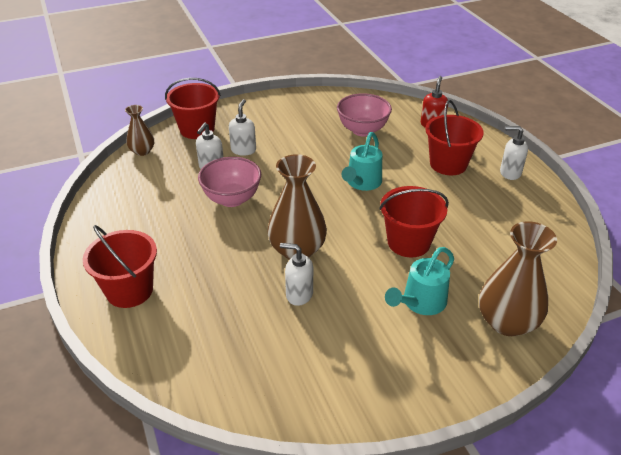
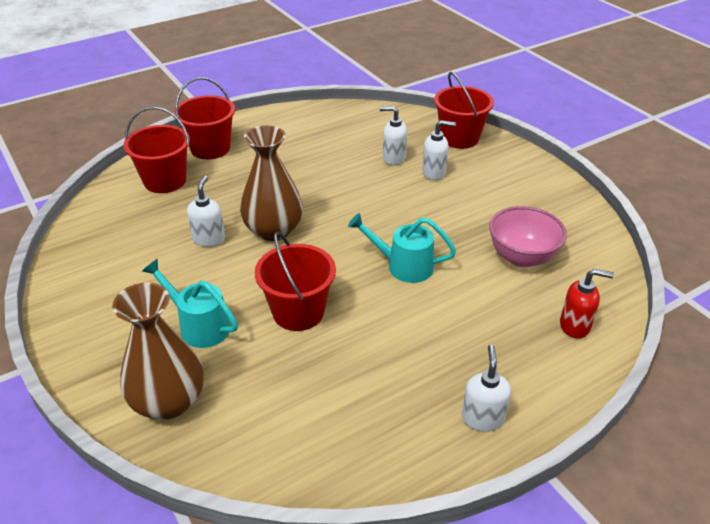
camera: 80 degrees right, 0 degrees up
brown vase [125,105,154,156] -> none
pink bowl [198,157,261,207] -> none
red bucket [425,100,484,175] -> red bucket moved to [124,107,190,193]

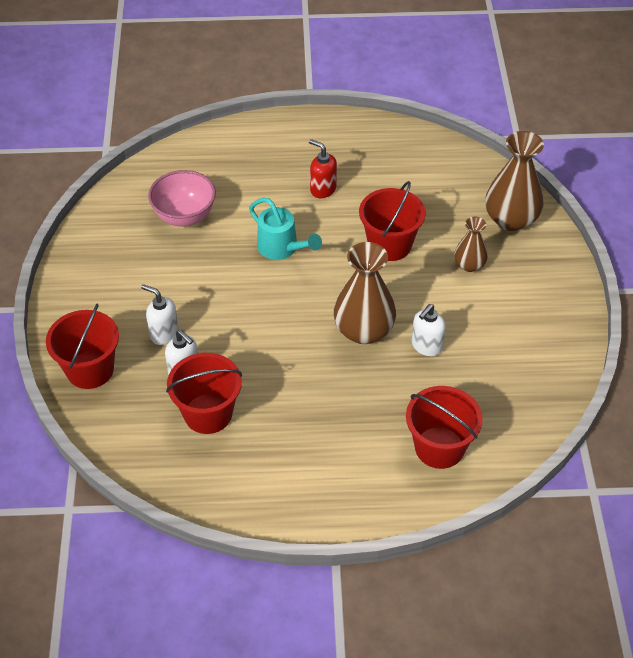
camera: 150 degrees left, 10 degrees up
turquoise watering can [142,259,238,348] -> brown vase [454,217,488,272]
red bucket [174,77,235,159] -> red bucket moved to [166,353,242,434]
white soap dispenser [462,345,511,432] -> none
red soap dispenser [560,269,614,338] -> red soap dispenser moved to [309,139,337,198]

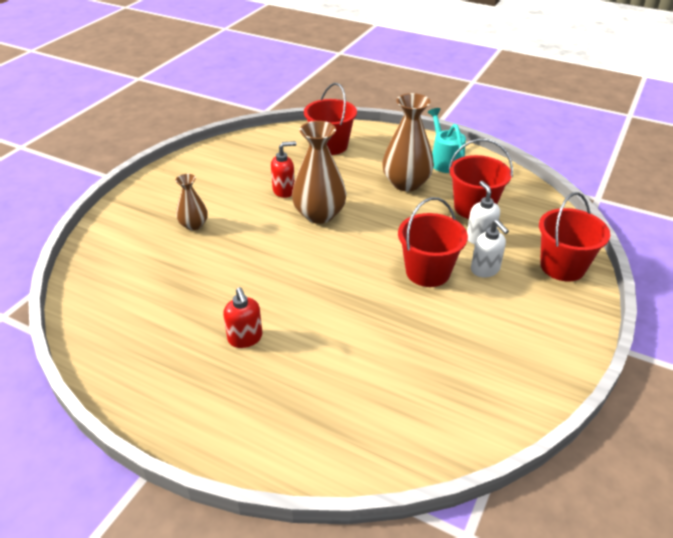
camera: 150 degrees left, 10 degrees down
pink bowl [148,170,216,227] -> none
turquoise watering can [249,198,322,260] -> turquoise watering can moved to [428,108,466,173]
red bucket [359,181,426,261] -> red bucket moved to [398,197,468,287]
white soap dispenser [412,304,446,356] -> red soap dispenser [271,141,297,198]
brown vase [485,131,544,231] -> brown vase moved to [383,93,434,191]

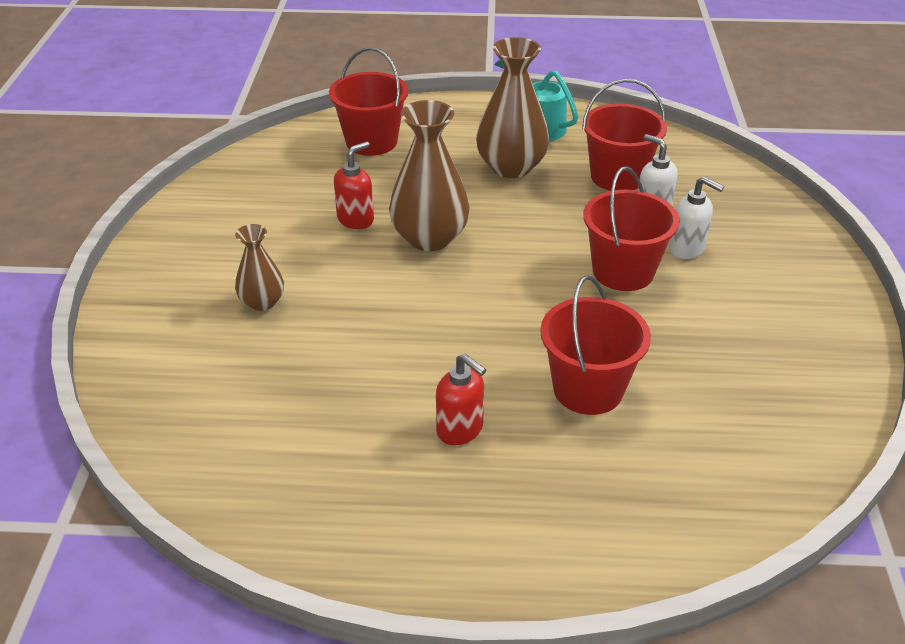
camera: 25 degrees left, 0 degrees up
red bucket [539,192,610,282] -> red bucket moved to [540,275,651,415]

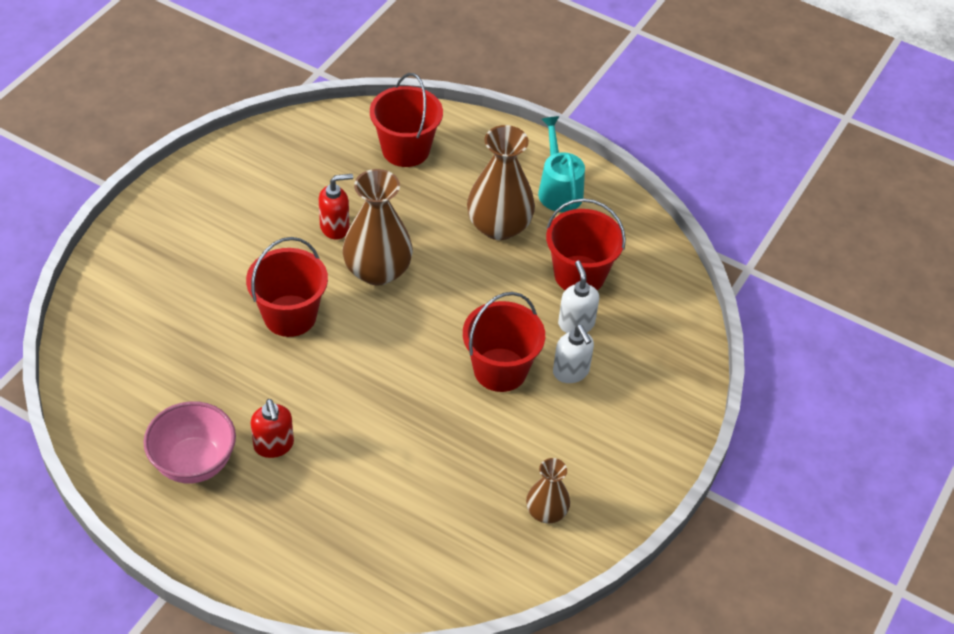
camera: 25 degrees right, 10 degrees up
brown vase [235,224,284,311] -> brown vase moved to [526,458,570,524]
red bucket [540,275,651,415] -> red bucket moved to [246,237,328,337]
none -> pink bowl [144,401,236,484]

